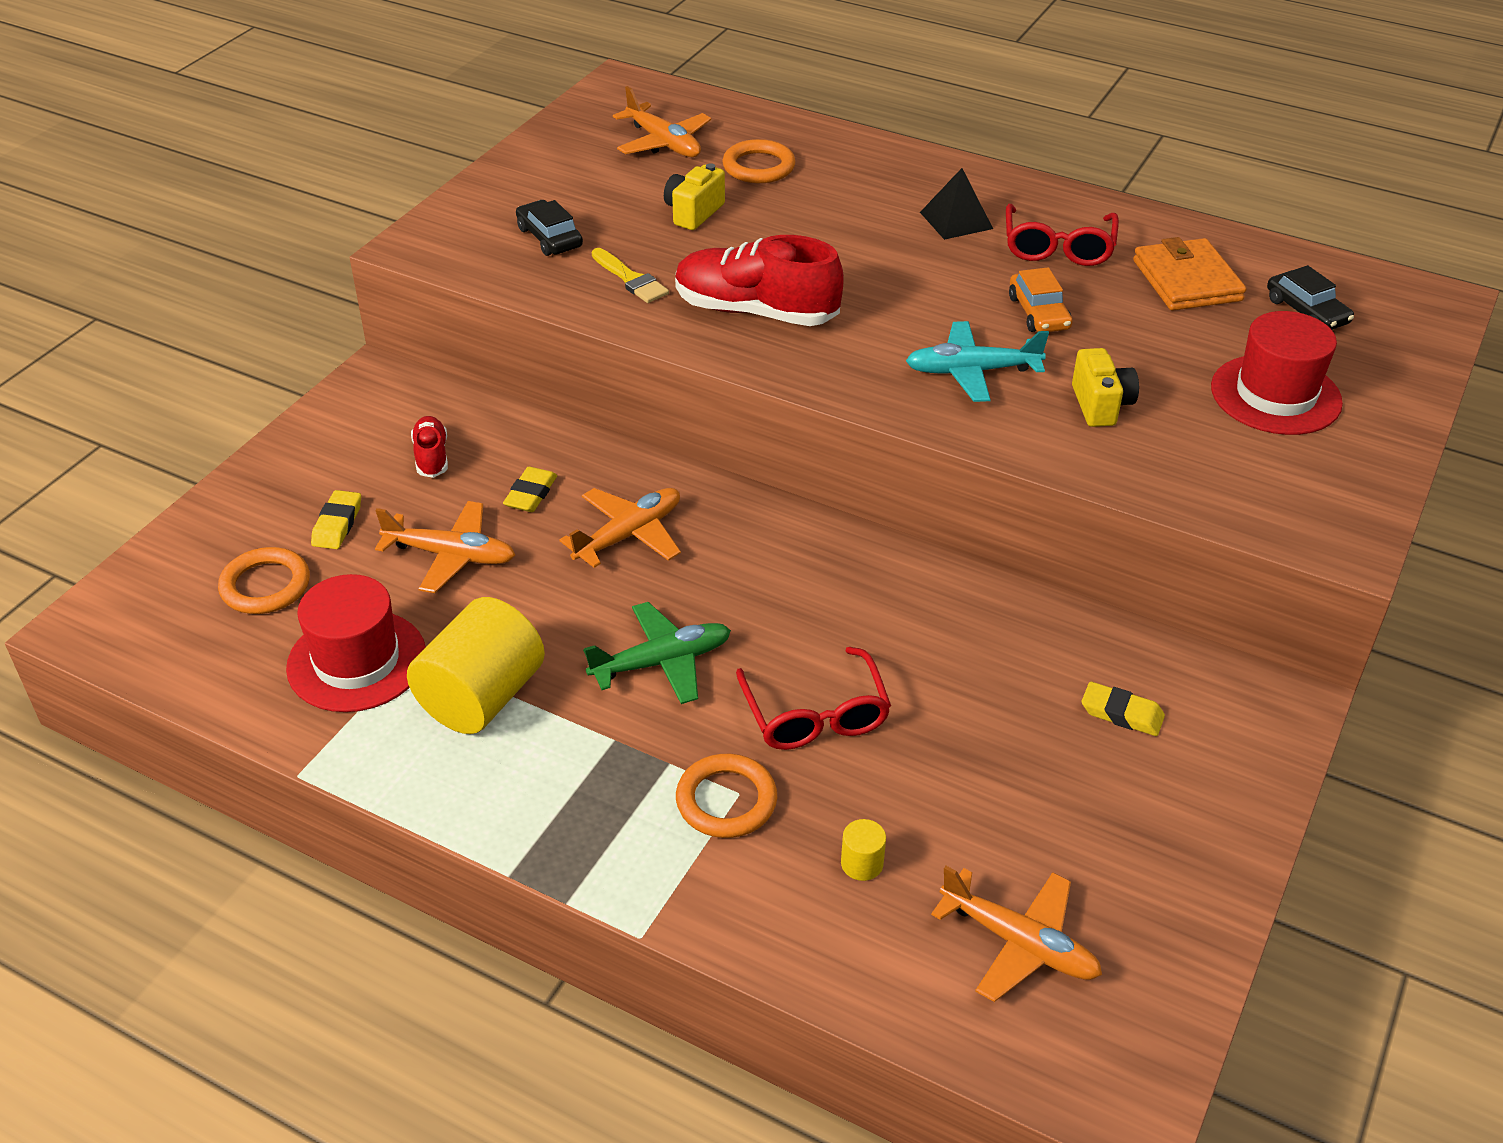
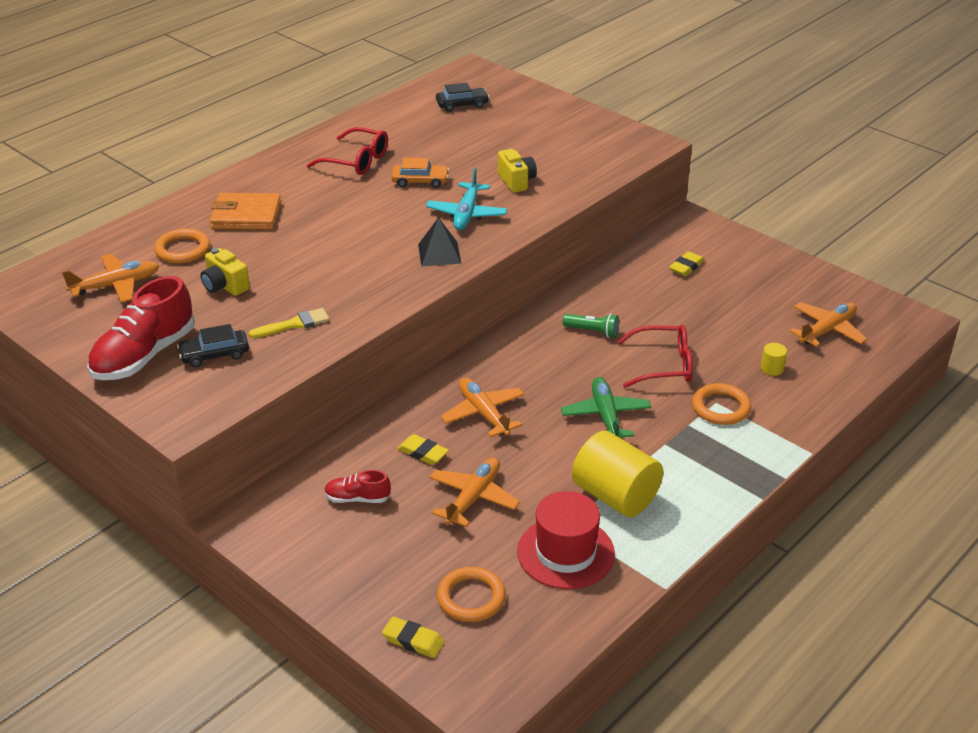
camera: 75 degrees left, 5 degrees down
yellow eraser [311,490,361,549] -> yellow eraser moved to [382,616,445,658]
red shoe [675,235,844,326] -> red shoe moved to [87,276,195,380]
black pyramid [920,168,993,240] -> black pyramid moved to [418,217,461,266]
yellow camera [1072,348,1139,427] -> yellow camera turned 60 degrees clockwise [498,149,537,193]
orange wallet [1133,237,1246,311] -> orange wallet moved to [210,193,281,230]
red hat [1211,311,1343,435] -> none
none -> green flashlight [563,314,619,338]

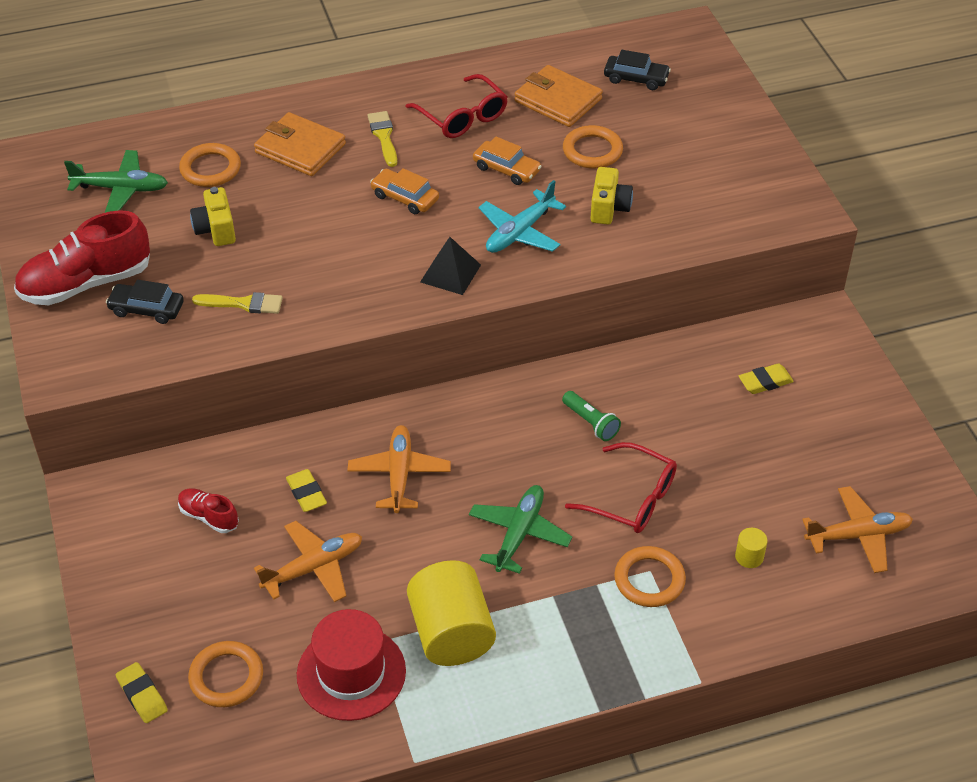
camera: 30 degrees right, 10 degrees up
orange plane [62,254,159,303] -> green plane [64,150,168,213]
none -> yellow brush [367,111,397,167]
none -> orange car [370,168,439,214]
none -> orange wallet [514,65,603,127]
none -> orange ring [563,125,623,169]

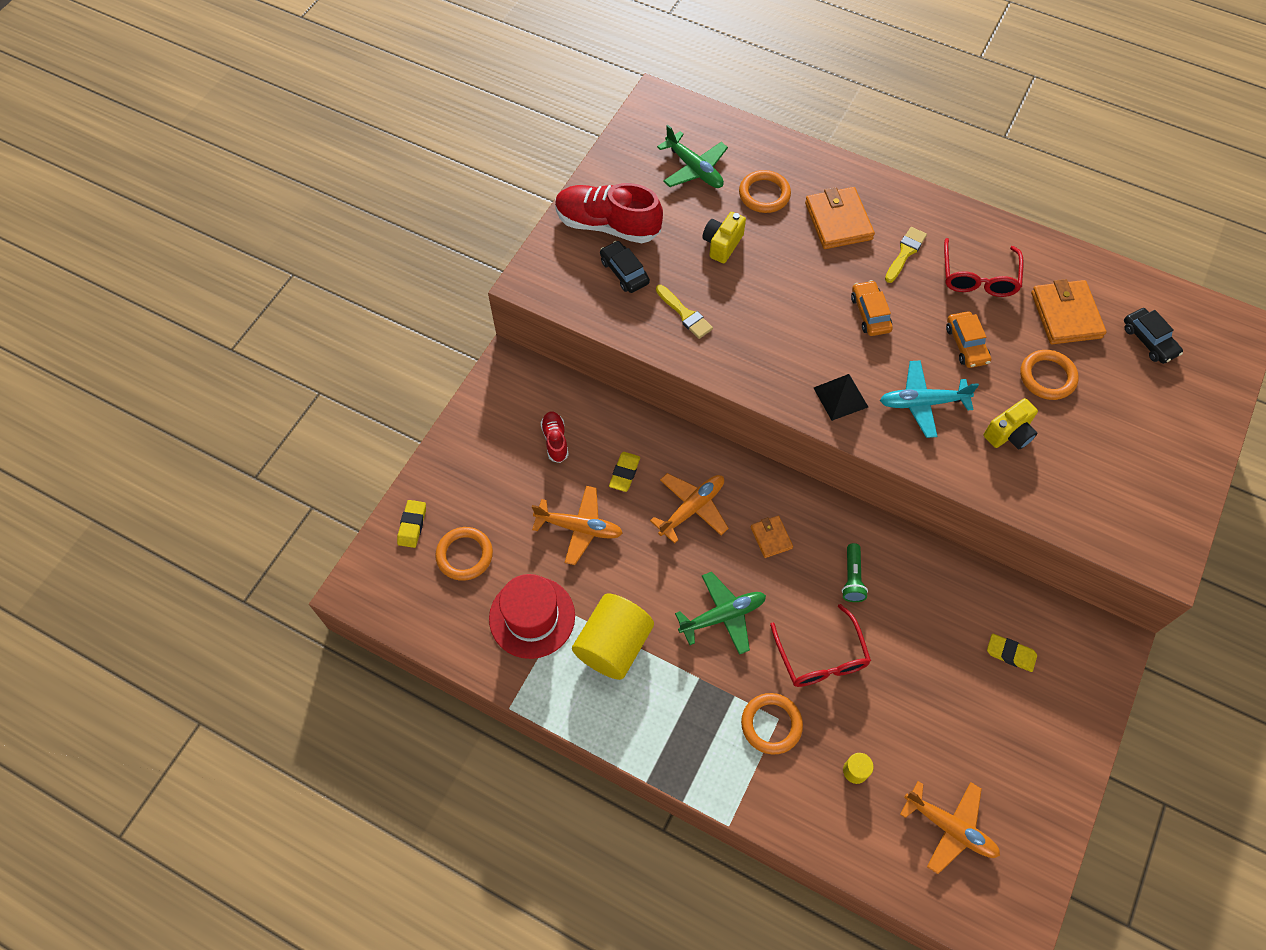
camera: 45 degrees right, 15 degrees up
none -> orange wallet [751,516,793,558]

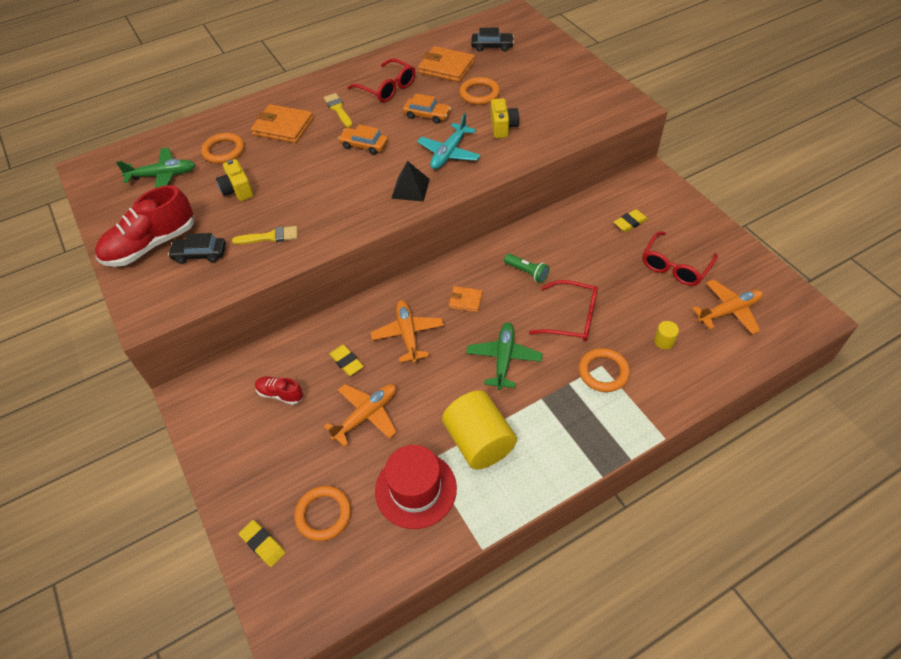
camera: 55 degrees left, 10 degrees down
none -> red glasses [642,231,718,286]

